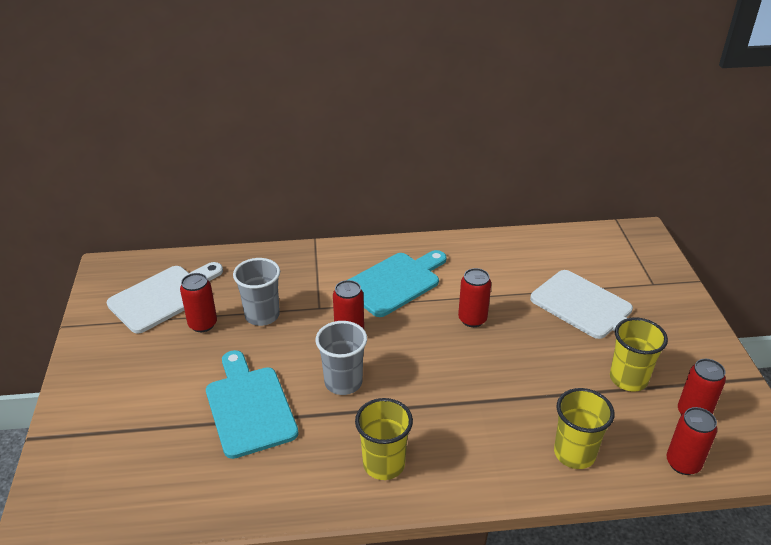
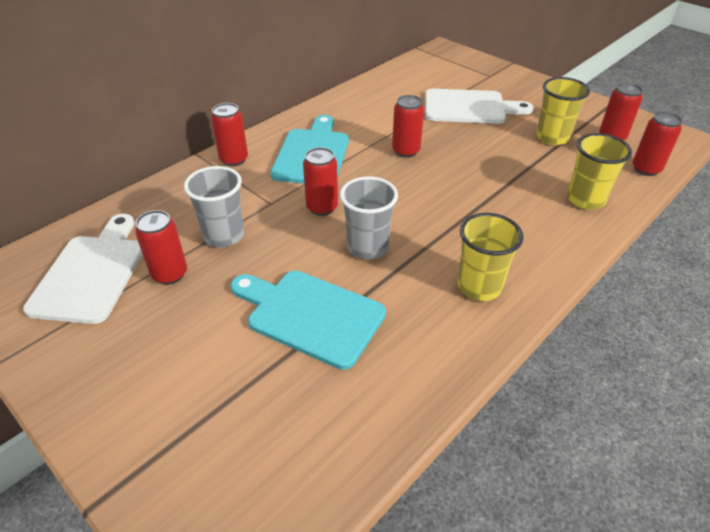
camera: 40 degrees left, 5 degrees up
none -> red can [211,103,248,166]

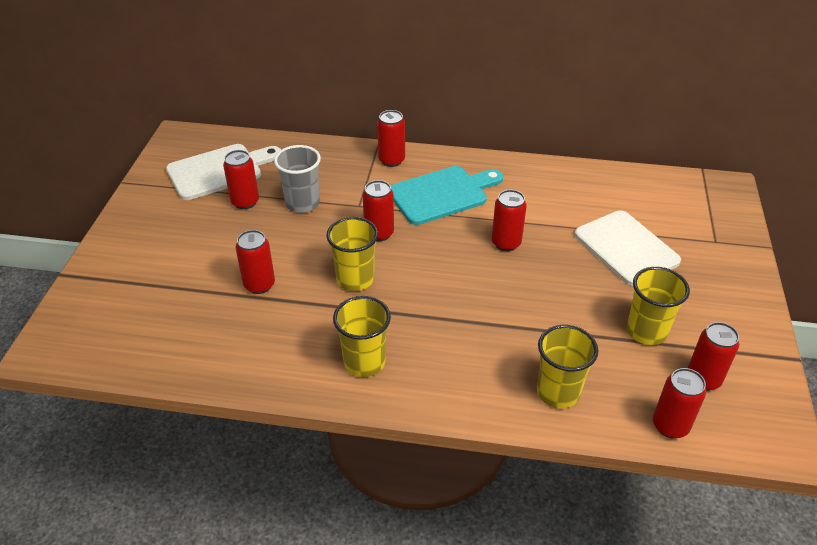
camera: 55 degrees right, 0 degrees up
turquoise cutting board [230,271,386,370] -> red can [236,230,275,294]
grey cup [340,176,398,259] -> yellow cup [326,217,378,291]

